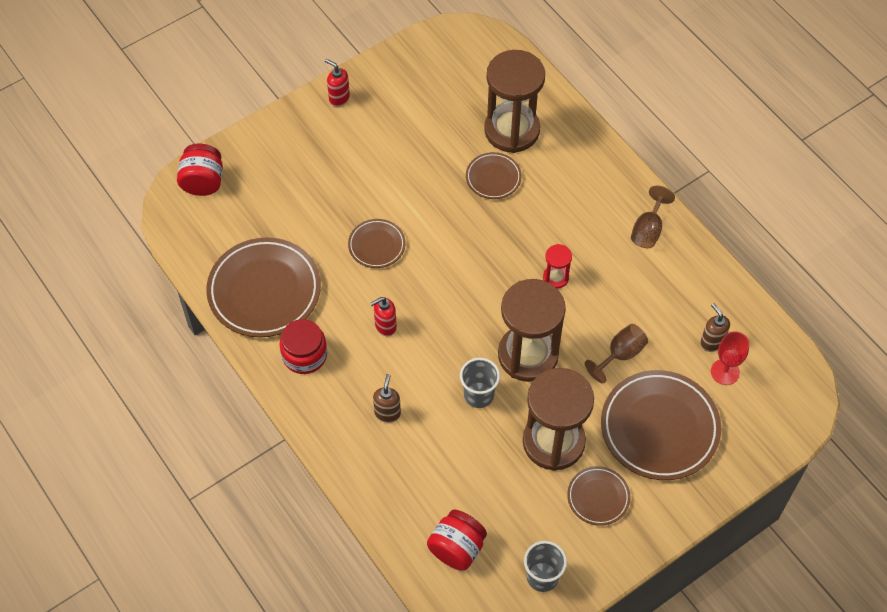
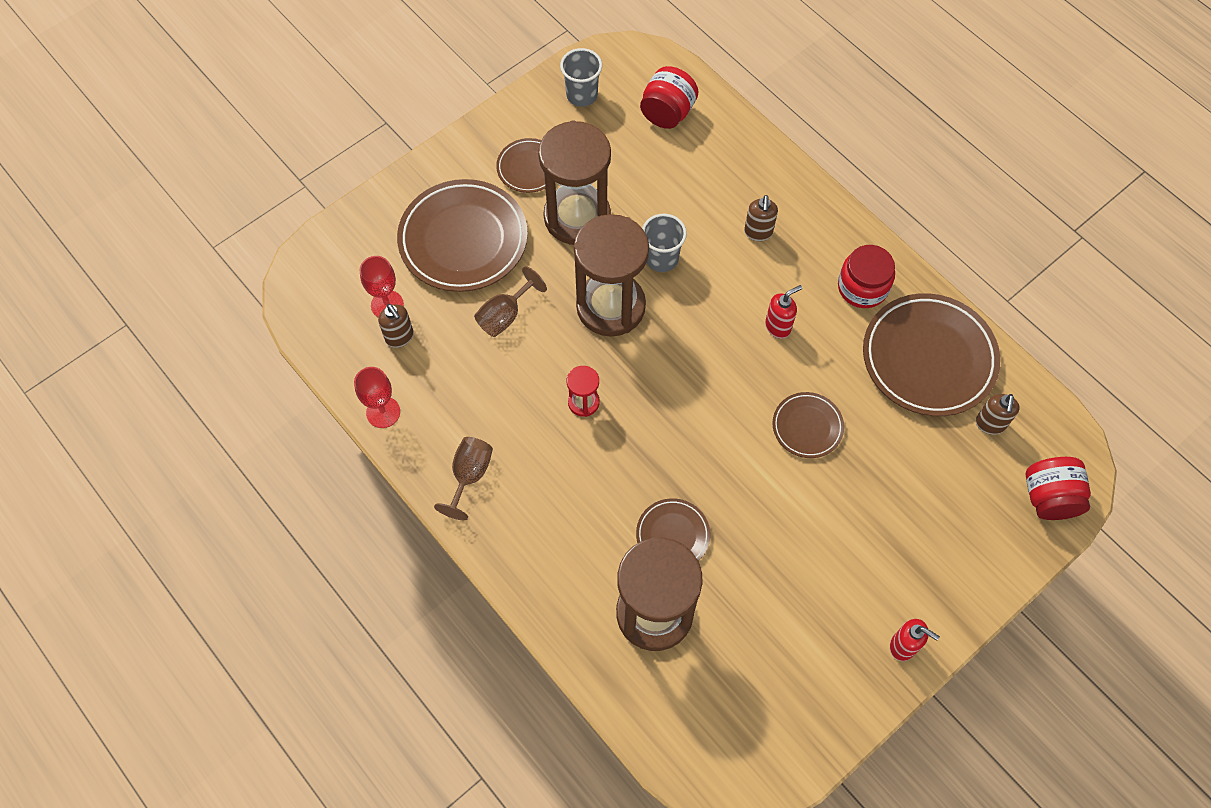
camera: 175 degrees right, 5 degrees up
none -> red goblet [354,367,400,428]
none -> brown soap dispenser [976,394,1020,435]

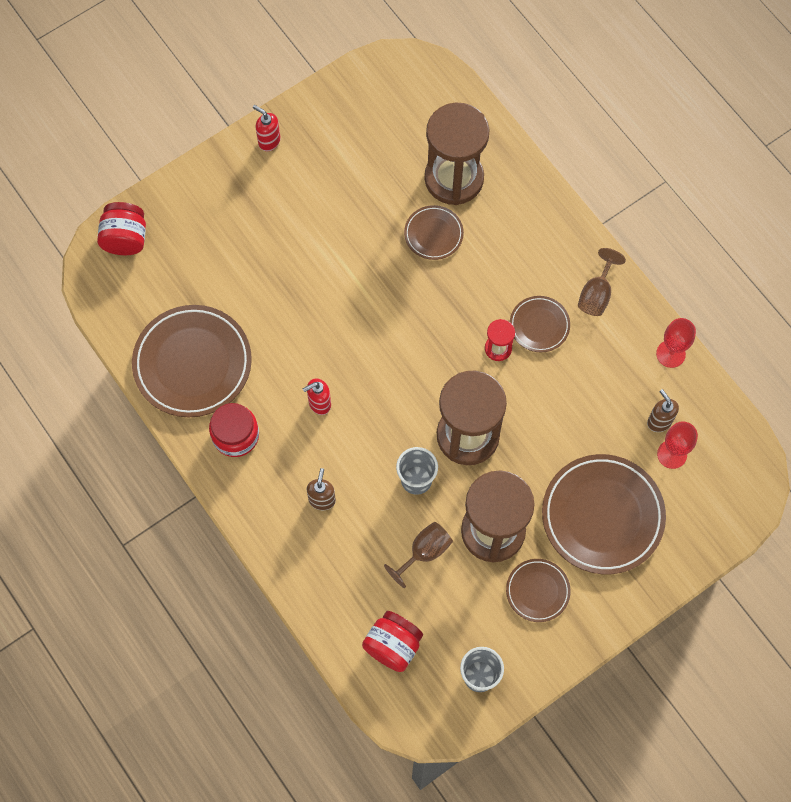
camera: 175 degrees left, 5 degrees up
brown goblet [474,266,547,337] -> brown goblet moved to [384,522,453,588]
brown plate [772,392,844,458] -> brown plate moved to [510,296,570,352]
brown soap dispenser [976,394,1020,435] -> none

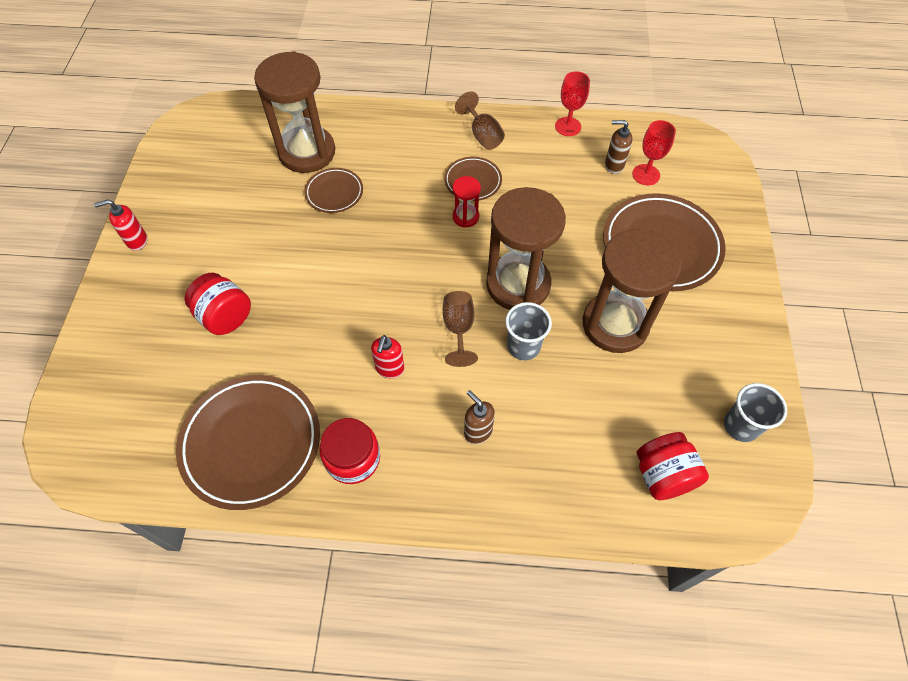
camera: 50 degrees left, 10 degrees down
red jar [97,202,146,255] -> red jar moved to [185,273,251,335]
brown goblet [384,522,453,588] -> brown goblet moved to [443,291,478,367]
brown plate [506,559,570,622] -> none

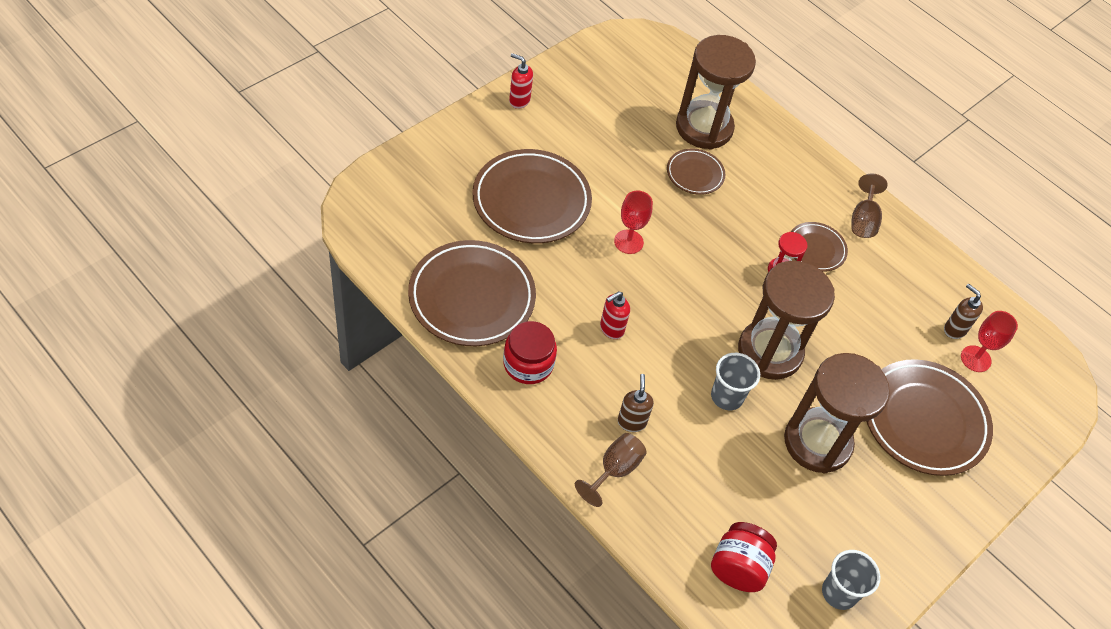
camera: 35 degrees right, 5 degrees down
red jar [185,273,251,335] -> brown plate [472,149,592,243]
brown goblet [443,291,478,367] -> brown goblet moved to [575,433,647,507]
red goblet [555,71,590,136] -> red goblet moved to [614,190,653,254]

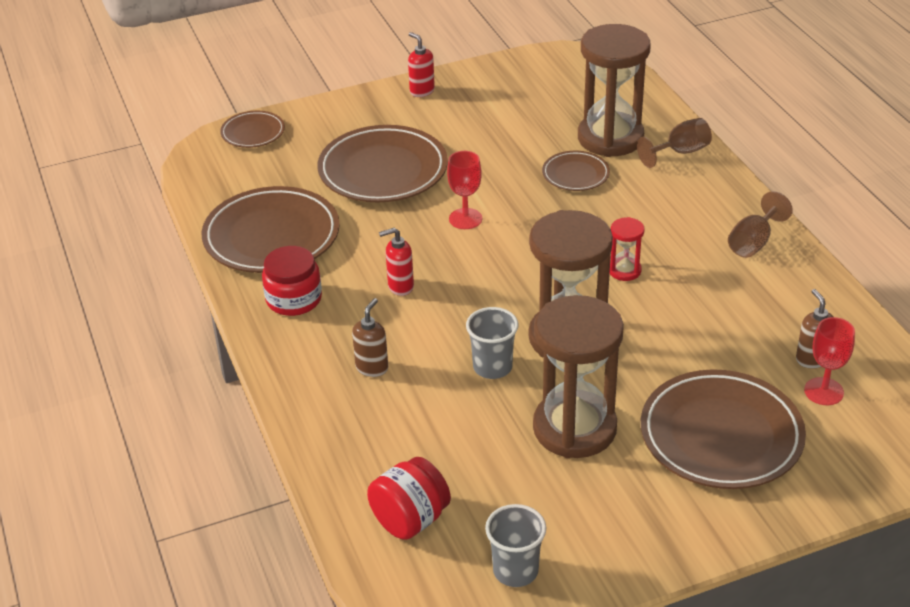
camera: 30 degrees right, 15 degrees down
brown goblet [575,433,647,507] -> brown goblet moved to [637,118,712,168]
brown plate [791,222,848,272] -> brown plate moved to [220,111,285,148]

